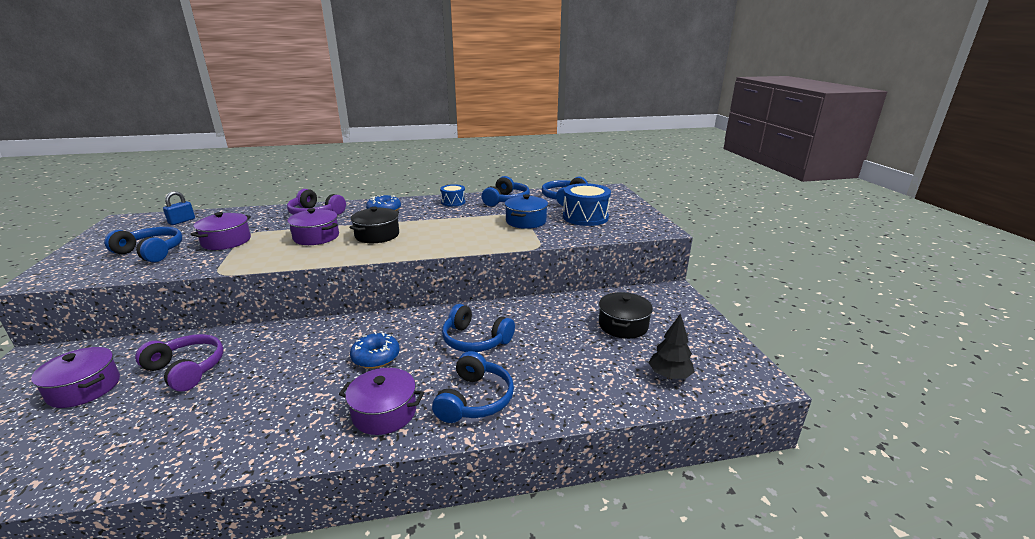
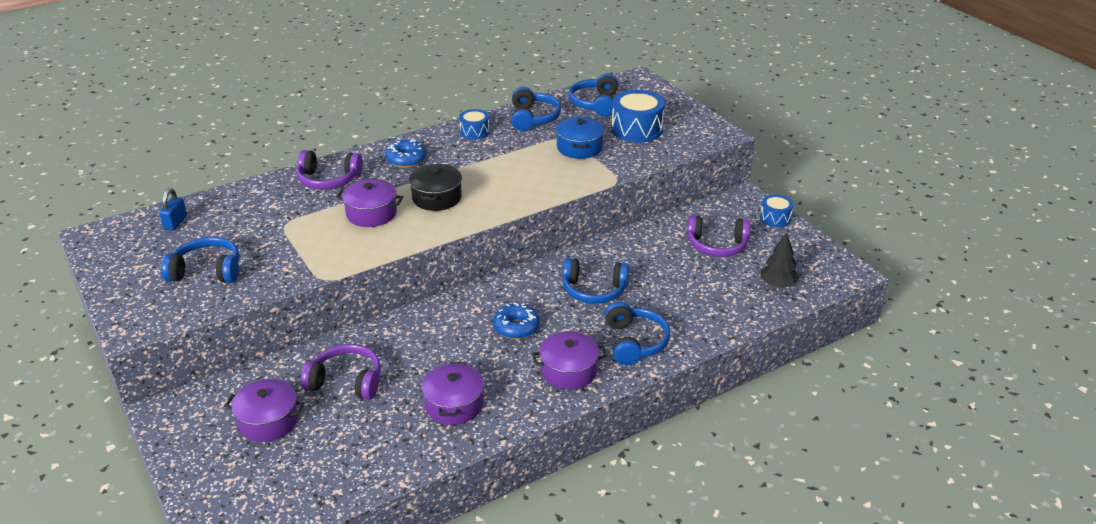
camera: 20 degrees left, 10 degrees up
purple pot [190,212,251,250] -> purple pot moved to [421,362,484,425]
black pot [599,292,653,339] -> purple headphones [687,215,750,257]
none -> blue drum [760,195,794,227]

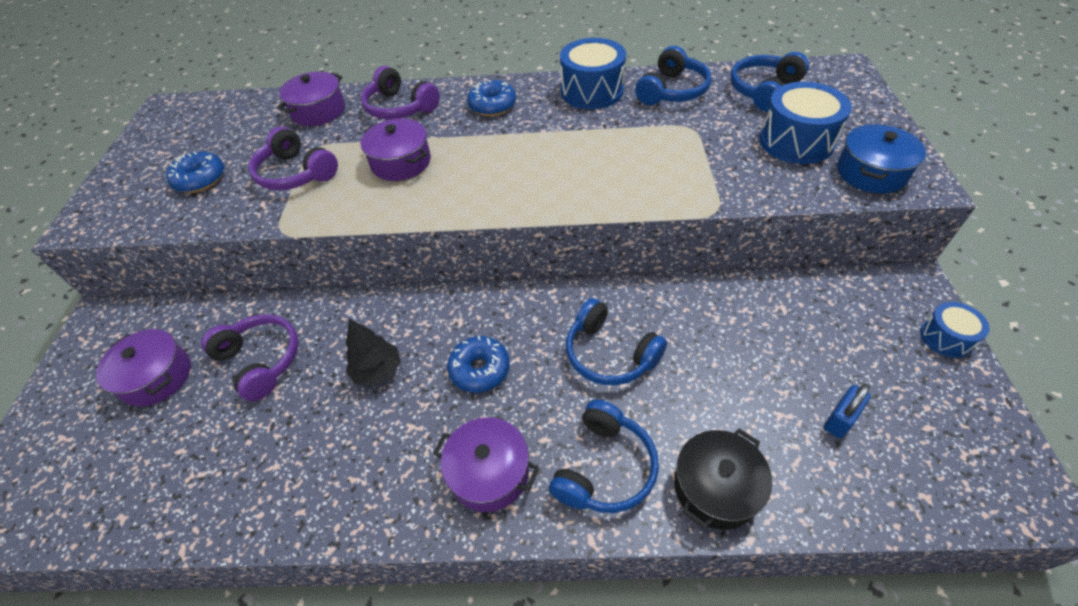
camera: 35 degrees right, 15 degrees up
blue padlock [159,188,187,231] -> blue padlock moved to [824,384,871,438]
blue headphones [161,237,240,283] -> blue donut [166,151,224,193]
black pot [409,164,462,211] -> black pot moved to [674,428,772,529]
purple pot [421,362,484,425] -> purple pot moved to [277,72,345,126]
blue drum [459,109,490,140] -> blue drum [560,38,626,109], size x1.74
blue pot [556,116,605,159] -> blue pot moved to [837,124,926,193]
purple headphones [687,215,750,257] -> purple headphones moved to [248,126,338,190]
black tree [761,232,800,288] -> black tree moved to [346,319,401,387]

